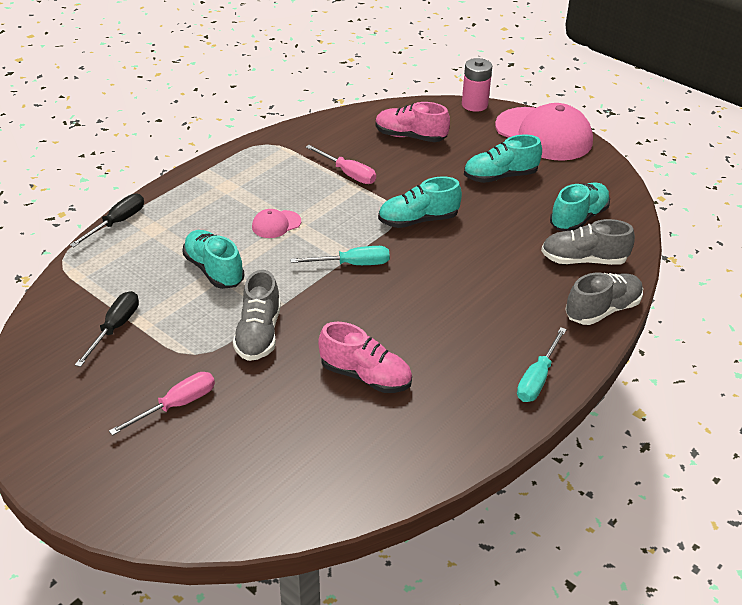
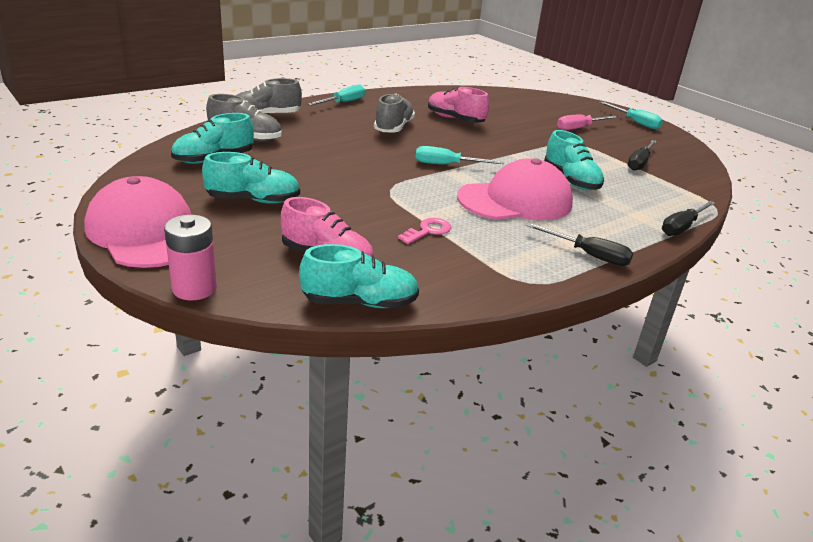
camera: 170 degrees left, 10 degrees down
grey shoe [233,270,281,361] -> grey shoe moved to [374,94,415,132]
pink cap [252,209,301,238] -> pink cap [457,158,573,220], size x2.28
pink screwdriver [306,145,376,184] -> pink key [398,218,451,244]
turquoise shoe [378,176,462,228] -> turquoise shoe moved to [299,244,419,308]
none -> black screwdriver [526,223,633,266]
none -> turquoise screwdriver [600,102,663,129]

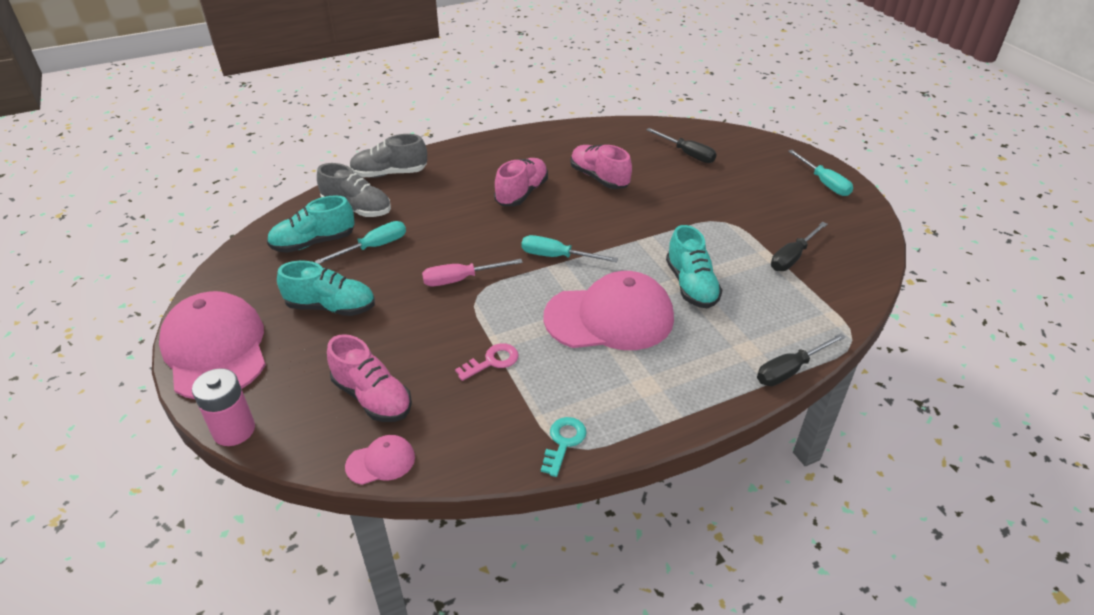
camera: 15 degrees right, 10 degrees up
turquoise shoe [299,244,419,308] -> pink cap [345,435,415,485]
turquoise screwdriver [308,84,365,106] -> turquoise screwdriver moved to [315,221,406,264]
grey shoe [374,94,415,132] -> pink shoe [494,158,548,206]
black screwdriver [526,223,633,266] -> black screwdriver moved to [646,128,717,163]
pink screwdriver [557,114,618,130] -> pink screwdriver moved to [422,259,523,286]
none -> turquoise key [541,417,586,477]

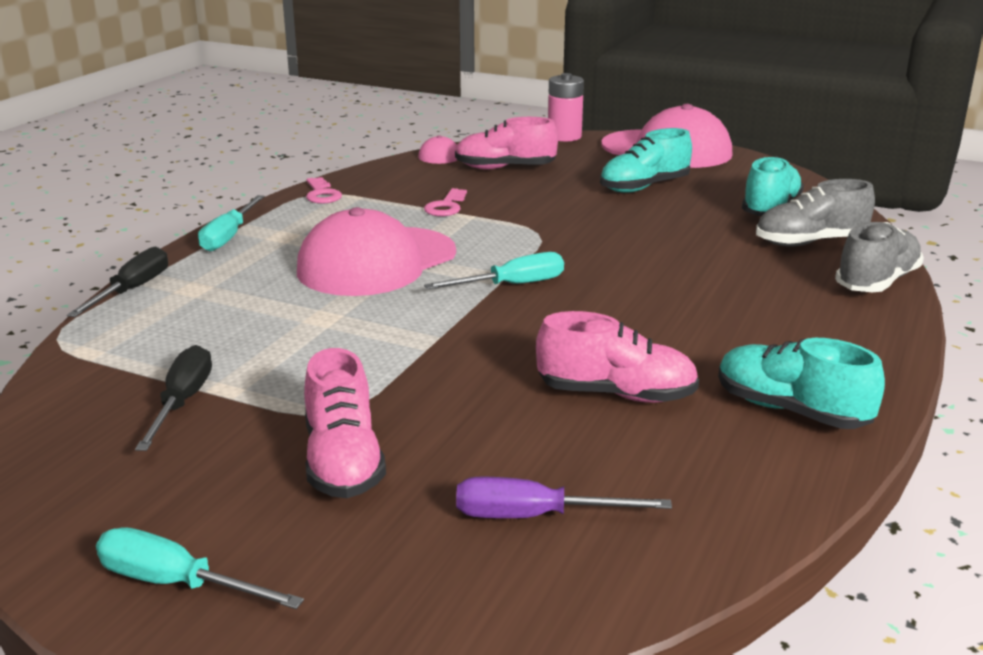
camera: 140 degrees right, 15 degrees down
turquoise screwdriver [315,221,406,264] -> turquoise screwdriver moved to [198,195,265,252]
pink screwdriver [422,259,523,286] -> none
pink shoe [494,158,548,206] -> pink shoe moved to [304,348,386,498]
turquoise key [541,417,586,477] -> pink key [306,177,342,204]
black screwdriver [646,128,717,163] -> purple screwdriver [456,477,672,518]
turquoise shoe [666,225,722,308] -> turquoise shoe moved to [718,338,885,429]

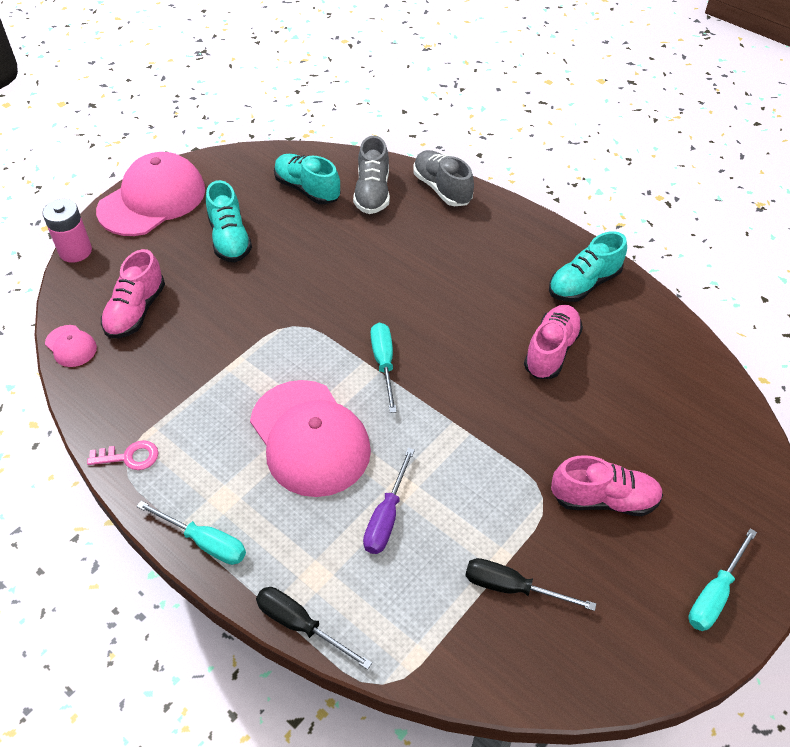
camera: 75 degrees left, 25 degrees up
pink key [424,188,467,216] -> none
purple screwdriver [456,477,672,518] -> purple screwdriver moved to [363,448,415,554]

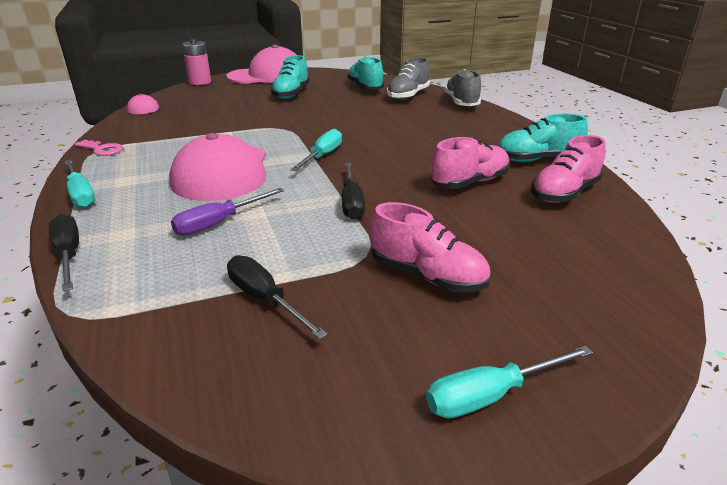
camera: 30 degrees right, 20 degrees down
pink shoe [101,249,165,339] -> pink shoe moved to [531,135,606,203]
none -> black screwdriver [342,163,365,219]

